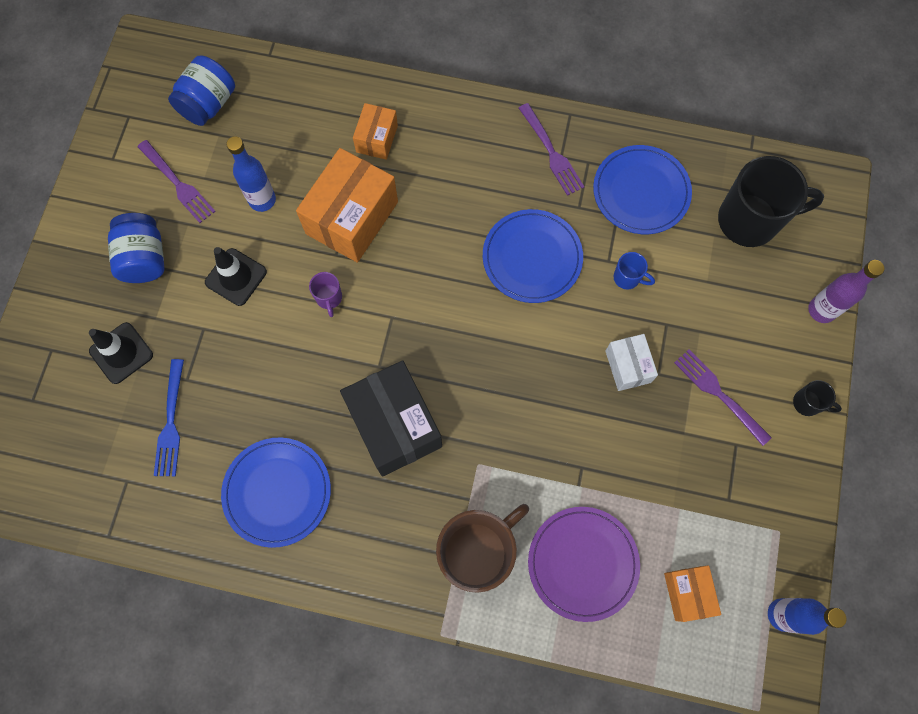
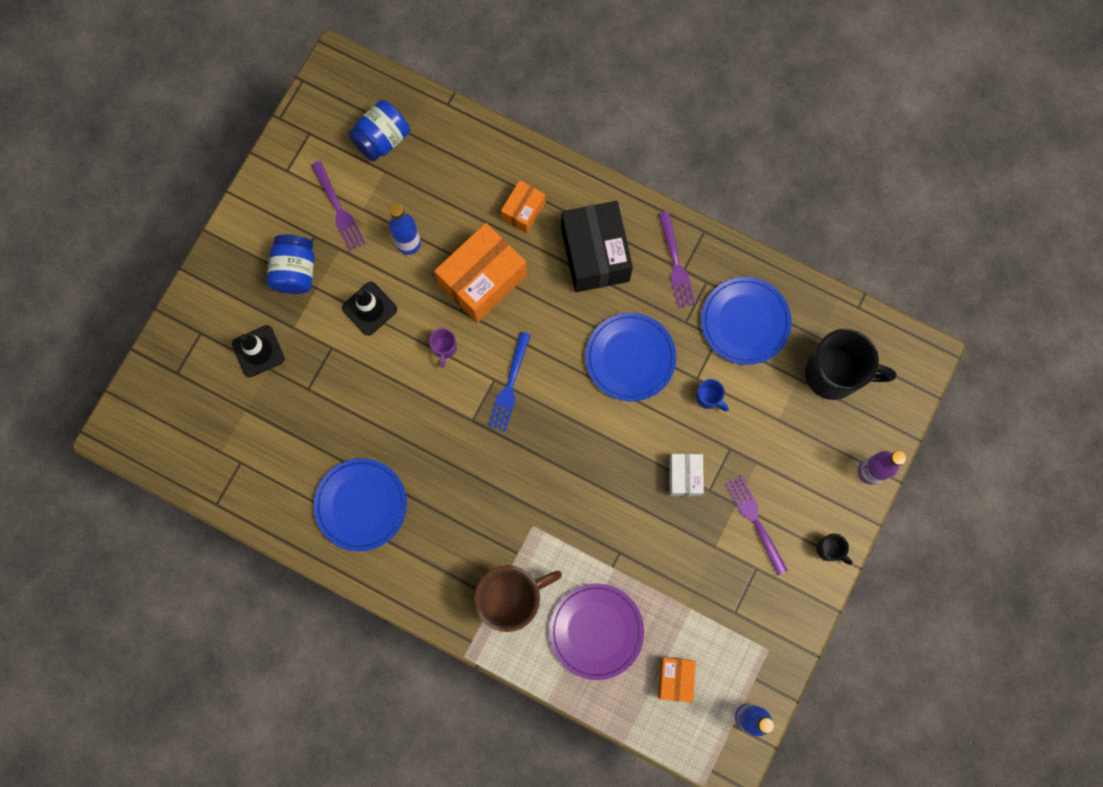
camera: 15 degrees right, 5 degrees up
blue fork [154,359,184,476] -> blue fork moved to [488,332,531,432]
black box [340,360,442,477] -> black box moved to [561,201,633,292]

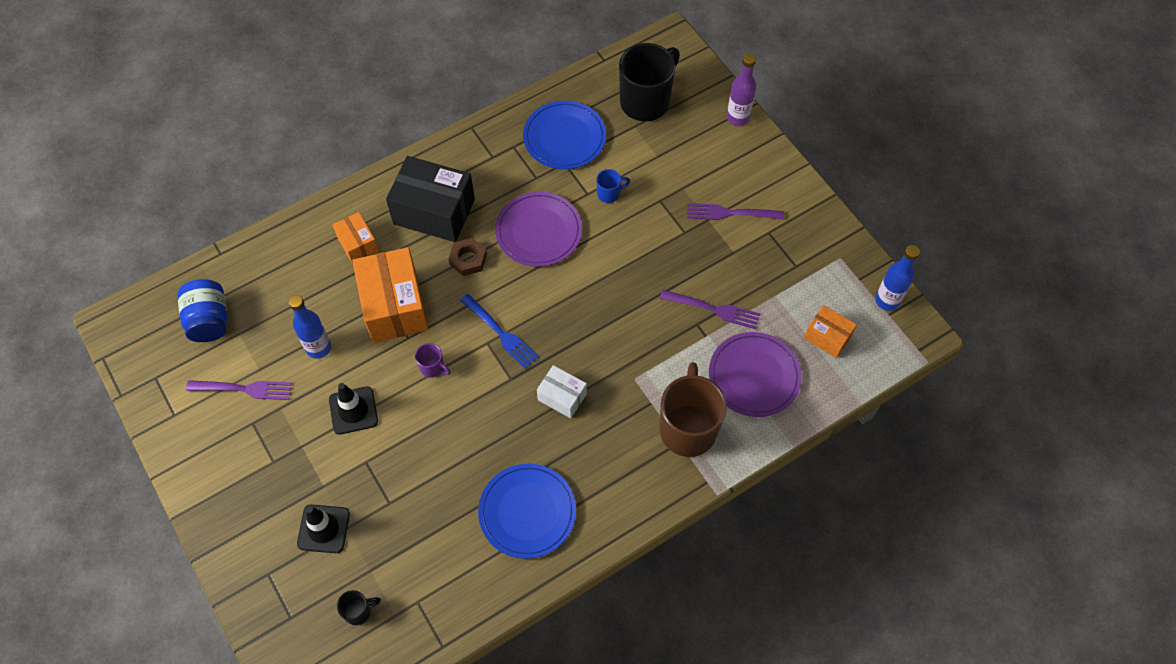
camera: 60 degrees left, 15 degrees down
blue jar [267,234,314,294] -> none
blue plate [585,313,676,401] -> purple plate [495,192,582,267]
purple fork [658,212,696,308] -> purple fork moved to [660,290,760,329]
white box [669,454,704,496] -> white box moved to [537,365,587,418]
black mug [816,533,852,565] -> black mug moved to [337,590,381,625]
none -> brown nut [448,238,487,276]

